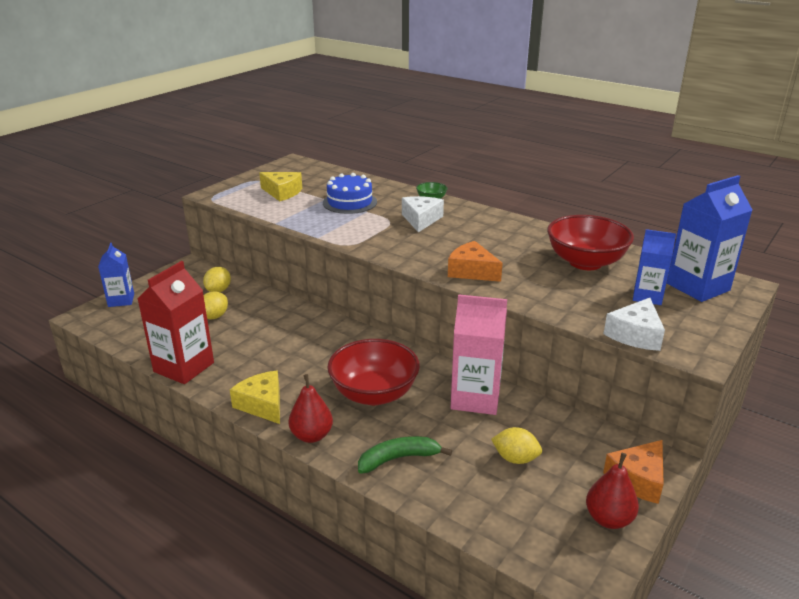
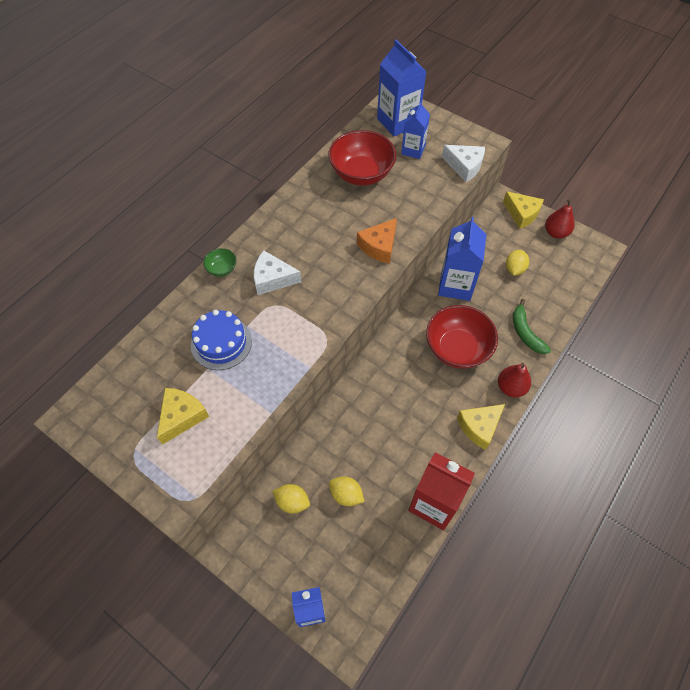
camera: 90 degrees left, 30 degrees up
pink carton [451,294,507,415] -> blue carton [438,217,486,301]
orange cheese [603,440,664,504] -> yellow cheese [503,191,544,229]

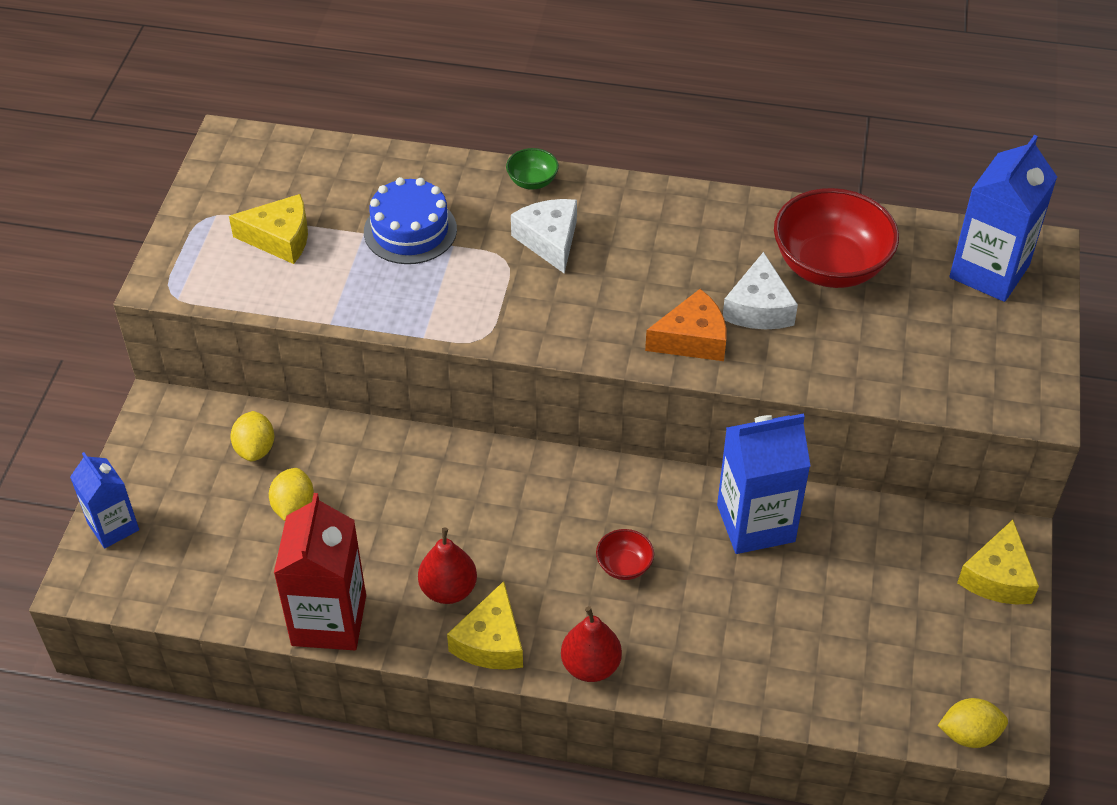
camera: 65 degrees right, 10 degrees down
orange cheese [357,218,397,264] -> orange cheese turned 150 degrees clockwise [645,289,727,361]
blue carton [401,101,430,159] -> none
red bowl [426,305,498,369] -> red bowl [596,529,654,580], size x0.45
white cheese [442,145,485,182] -> white cheese moved to [723,252,798,329]
yellow cheese [457,404,505,450] -> yellow cheese turned 105 degrees counterclockwise [447,581,523,669]
yellow lemon [506,250,529,275] -> yellow lemon moved to [938,698,1008,748]
green banana [513,299,551,354] -> none
red pear [545,199,575,239] -> red pear moved to [418,528,477,604]

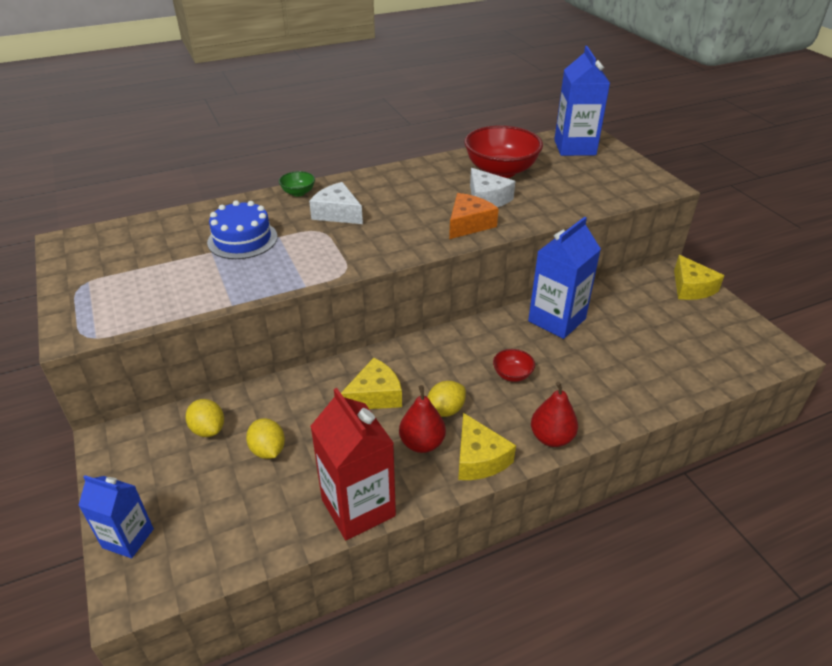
camera: 35 degrees left, 10 degrees down
yellow cheese [229,194,308,264] -> yellow cheese moved to [341,358,402,409]
yellow lemon [938,698,1008,748] -> yellow lemon moved to [428,381,466,417]

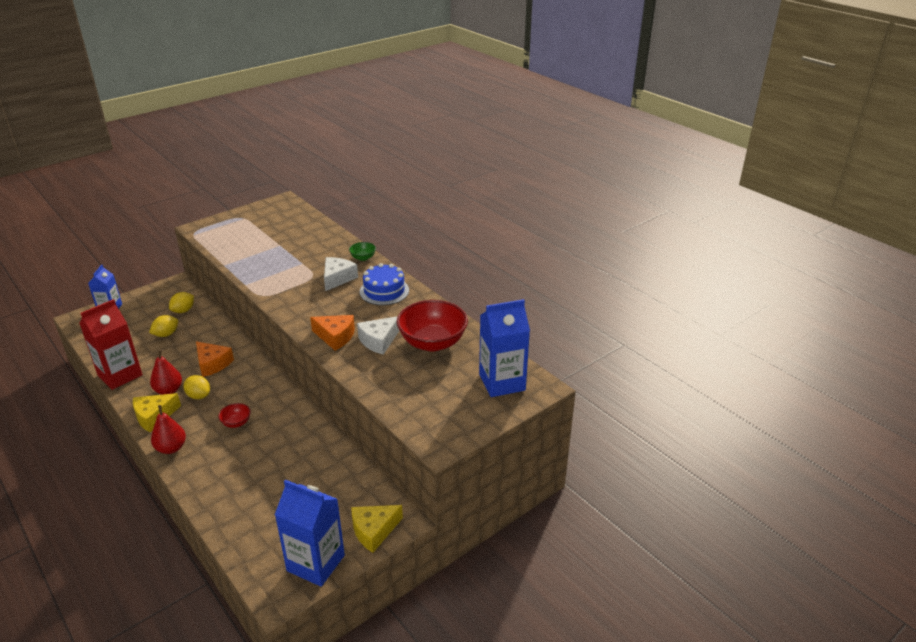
camera: 75 degrees right, 5 degrees down
blue cake [207,200,278,259] -> blue cake moved to [359,263,409,305]
yellow cheese [341,358,402,409] -> orange cheese [196,341,234,377]
blue carton [528,217,601,339] -> blue carton moved to [275,480,345,587]

